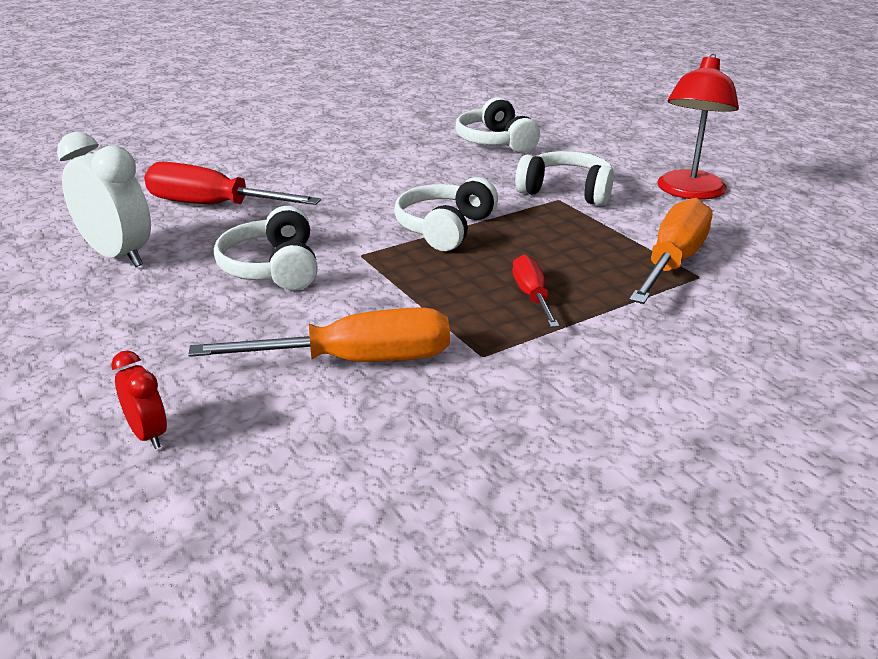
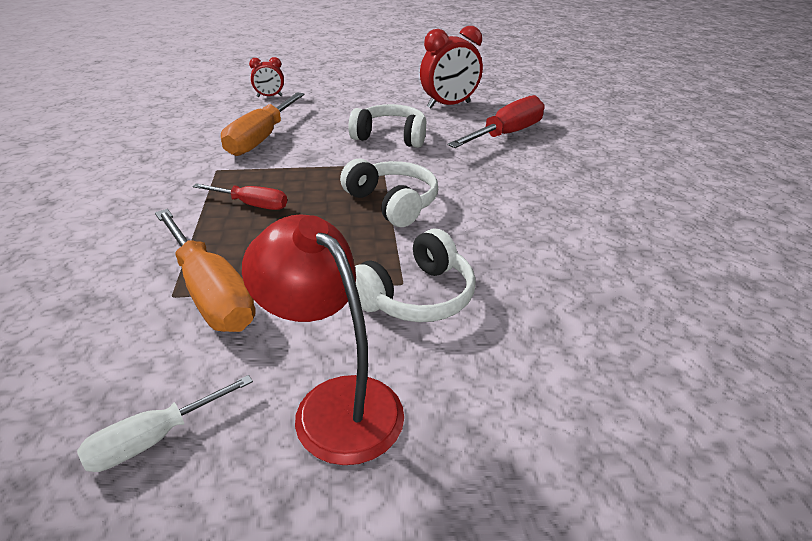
camera: 115 degrees right, 5 degrees up
white clock [57,132,151,267] -> red clock [420,26,483,108]
white headphones [455,97,540,153] -> none
none -> white screwdriver [77,375,253,472]

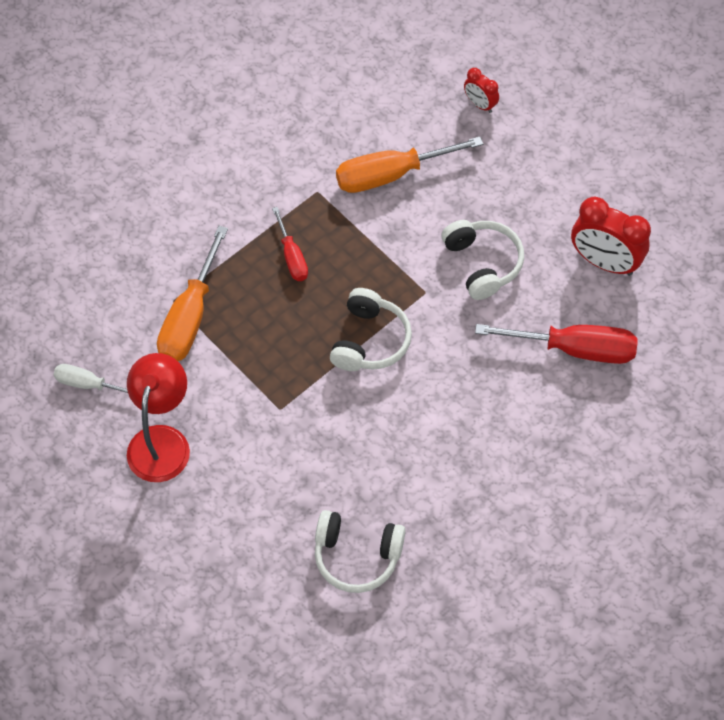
camera: 55 degrees right, 25 degrees up
white headphones [355,229,476,322] -> white headphones moved to [315,510,405,593]

